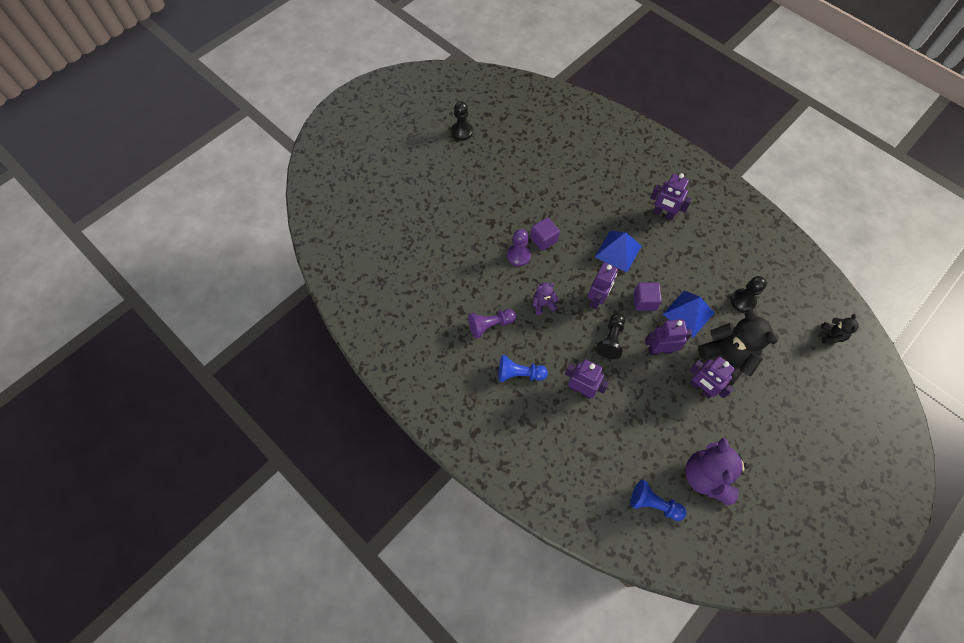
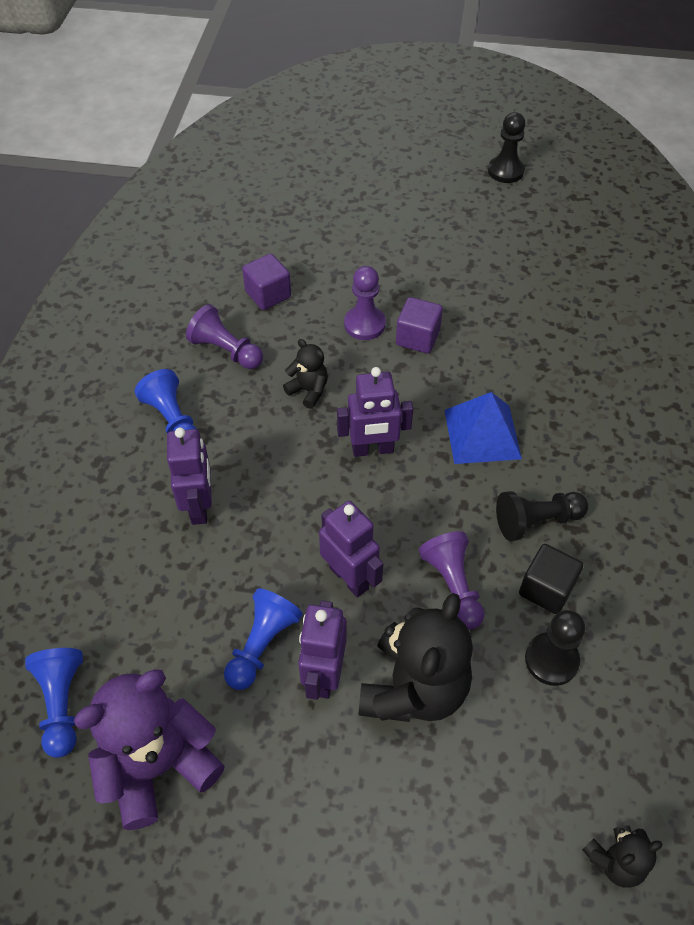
camera: 55 degrees right, 10 degrees down
purple teddy bear [533,282,559,315] -> black teddy bear [283,339,328,409]
black pawn [596,313,625,359] -> black pawn moved to [496,491,588,541]
purple cube [634,282,662,311] -> purple cube moved to [242,253,291,310]
purple robot [650,173,692,220] -> none
blue pyramid [663,290,714,337] -> purple pawn [418,531,484,630]
none -> blue pawn [224,588,303,690]
none -> black cube [519,544,583,614]

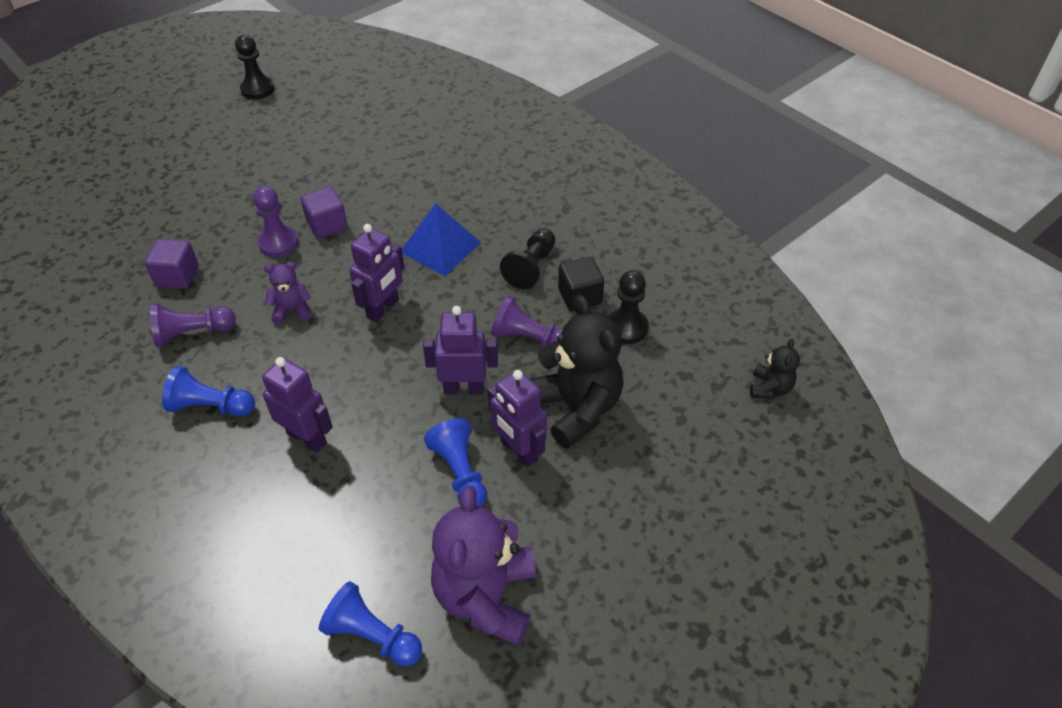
camera: 50 degrees left, 5 degrees down
black teddy bear [283,339,328,409] -> purple teddy bear [264,262,311,324]

